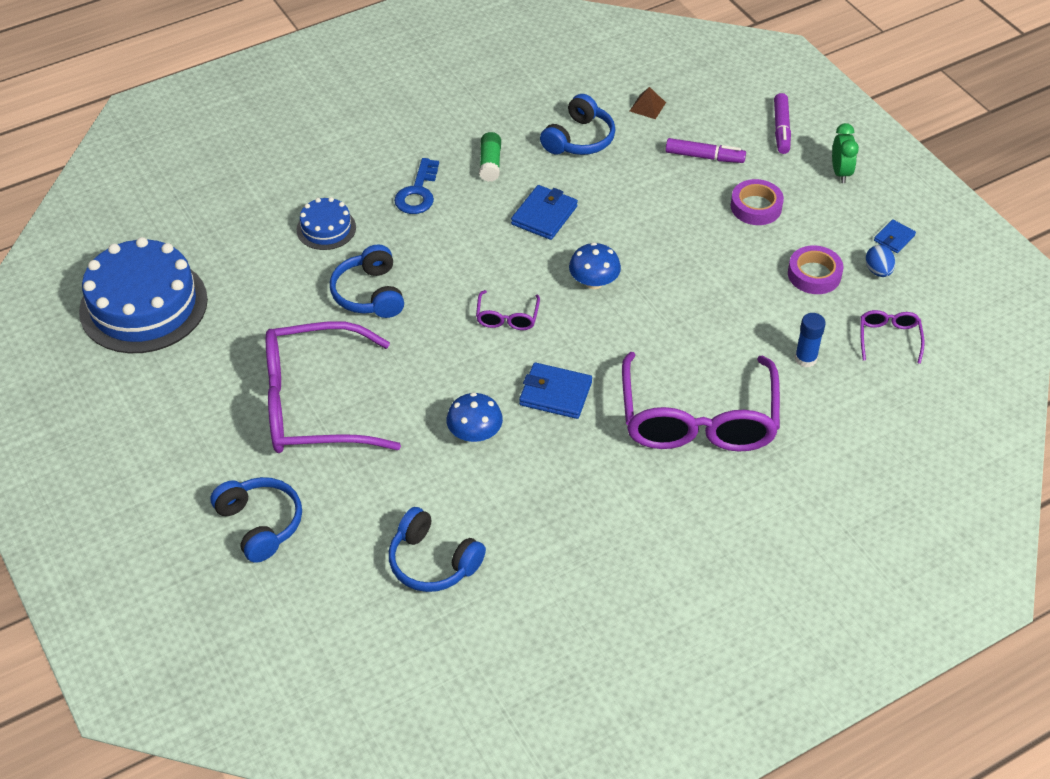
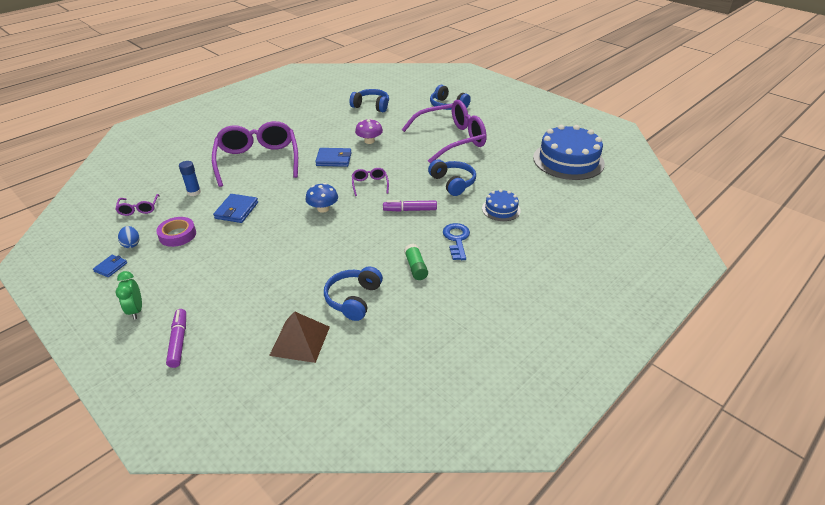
camera: 165 degrees right, 10 degrees down
blue mushroom [447,393,503,442] -> purple mushroom [355,119,383,144]
blue wallet [511,185,578,240] -> blue wallet moved to [213,194,258,223]
brown pyramid [630,87,666,119] -> brown pyramid [269,311,330,363], size x1.85
purple marker [665,138,746,163] -> purple marker moved to [383,200,437,212]
purple tape [731,179,784,225] -> none

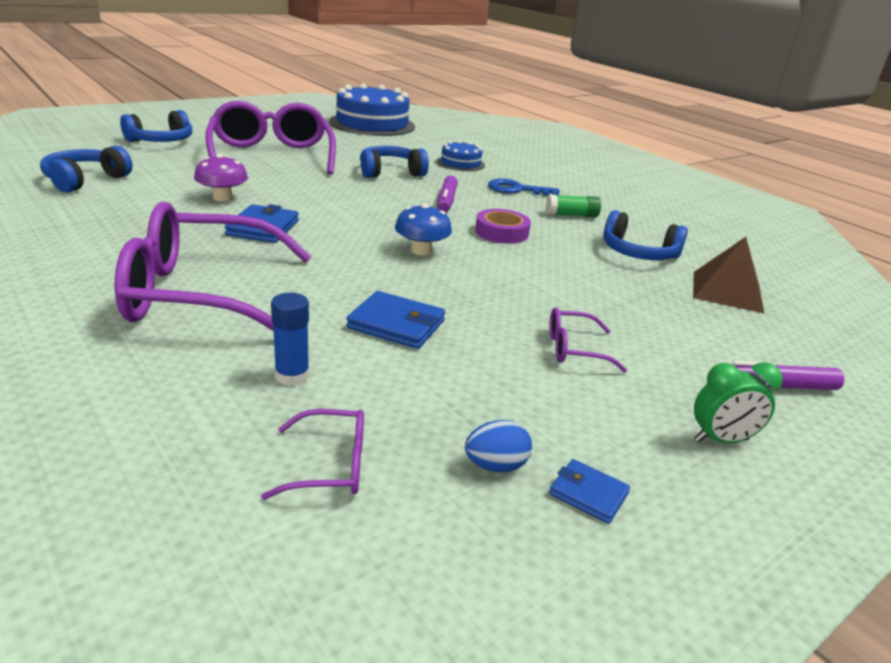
camera: 85 degrees left, 10 degrees down
purple tape [156,217,196,247] -> purple tape moved to [475,209,531,244]
purple glasses [352,168,389,196] -> purple glasses moved to [549,307,627,373]

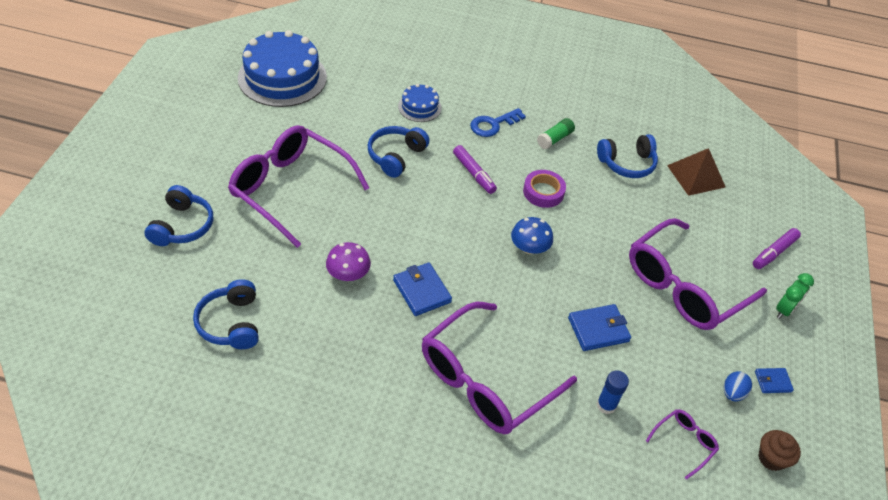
camera: 40 degrees left, 20 degrees up
purple glasses [549,307,627,373] -> purple glasses [629,218,767,330], size x2.38
none -> brown cupcake [758,430,801,471]

